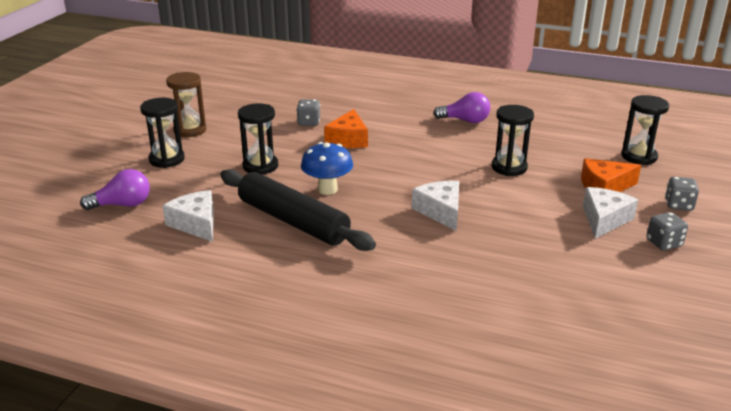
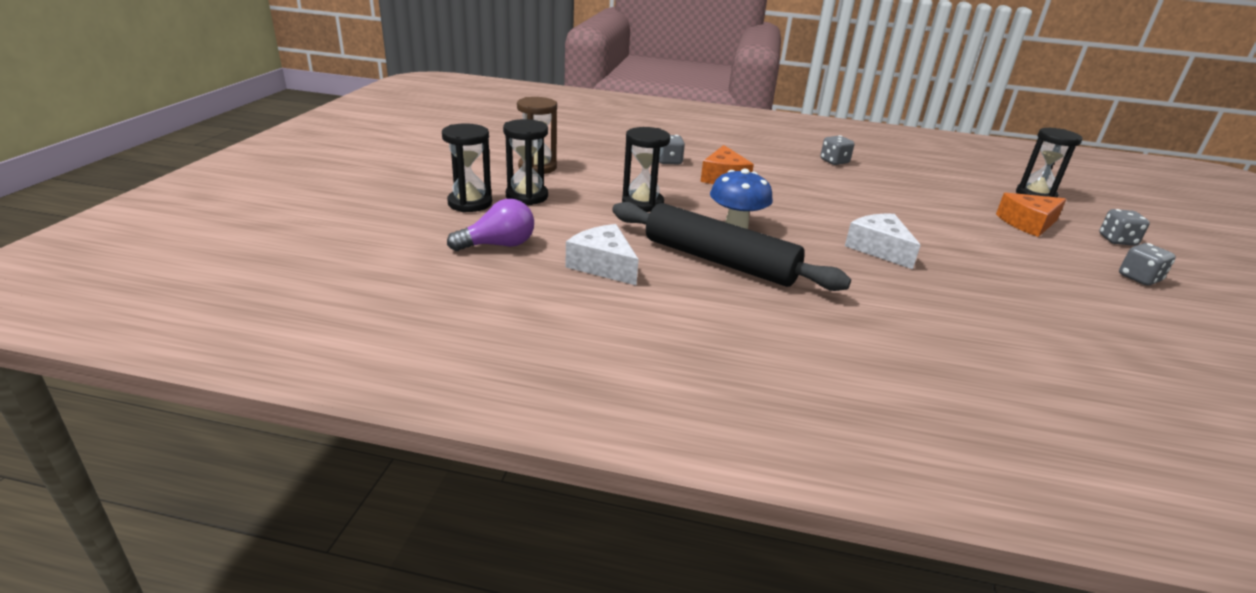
camera: 10 degrees left, 0 degrees up
purple light bulb [433,92,490,123] -> grey dice [820,135,854,165]
black hourglass [492,105,534,176] -> black hourglass moved to [442,123,492,212]
white cheese [583,187,638,239] -> none

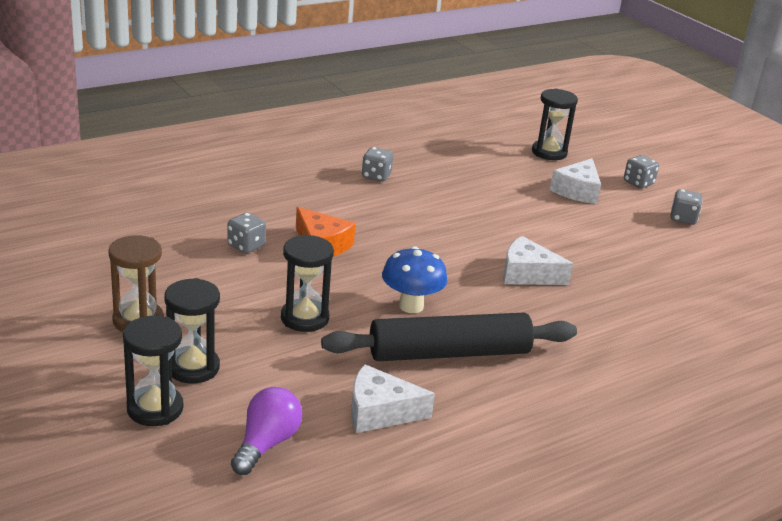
camera: 45 degrees left, 0 degrees up
orange cheese [996,193,1066,237] -> white cheese [550,158,601,204]

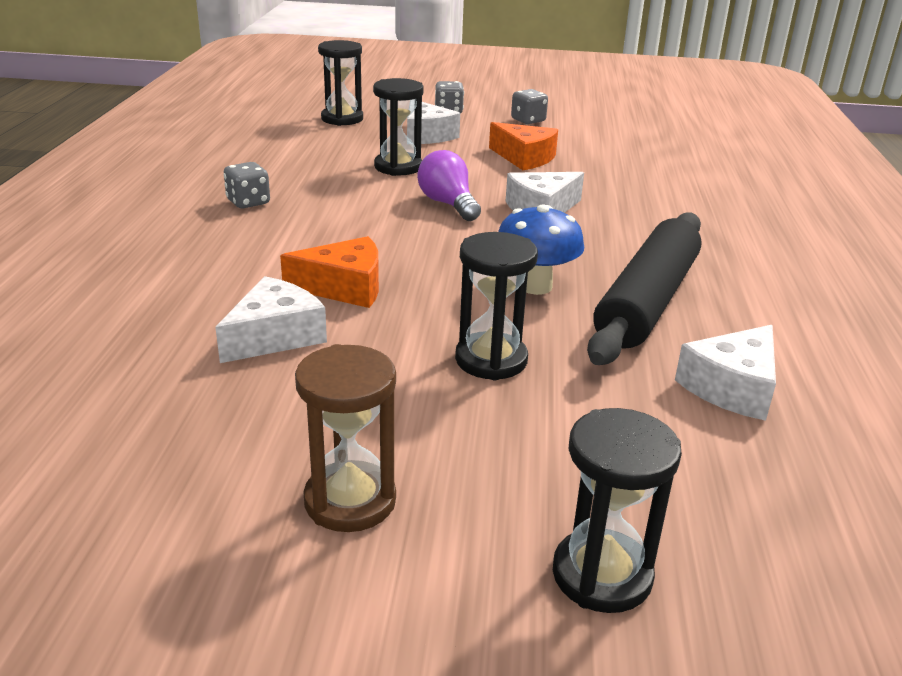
camera: 50 degrees left, 0 degrees up
black hourglass [164,278,220,383] -> black hourglass moved to [373,78,424,176]
grey dice [227,213,266,253] -> white cheese [215,276,327,363]
purple light bulb [231,387,302,475] -> purple light bulb moved to [417,150,481,221]
none -> orange cheese [489,122,558,170]

